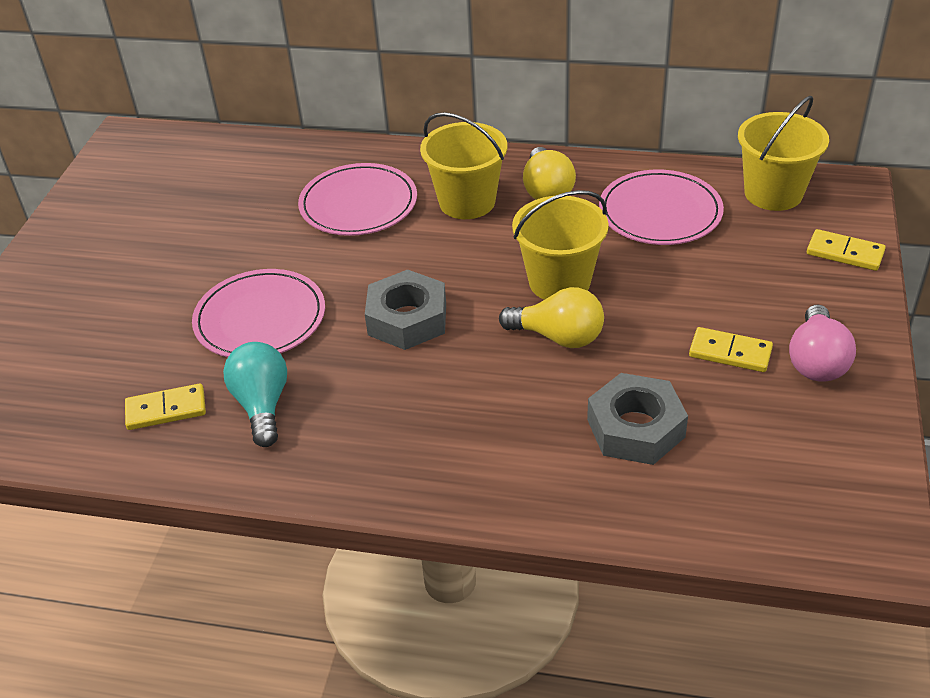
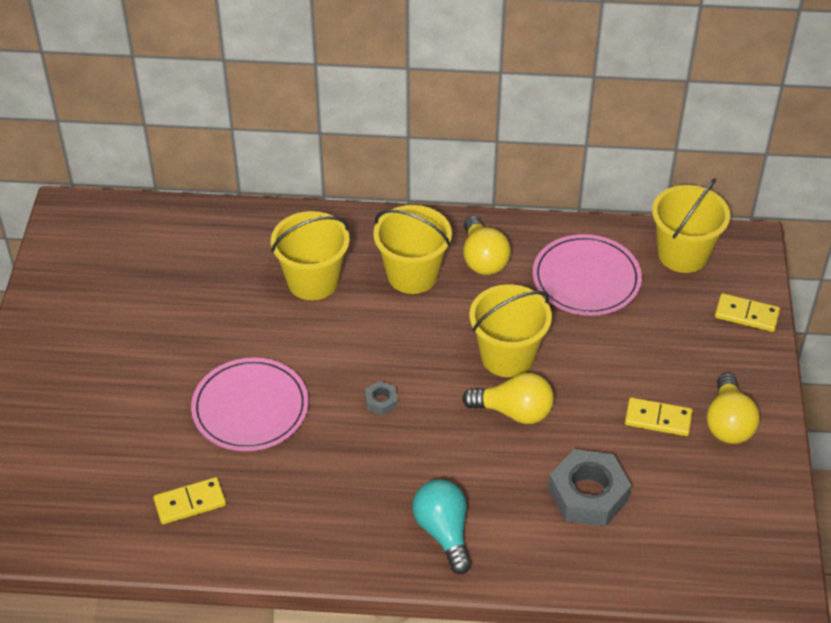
camera: 10 degrees left, 5 degrees up
turquoise light bulb [223,342,287,447] -> turquoise light bulb moved to [412,479,472,574]
pink plate [298,163,417,236] -> yellow bucket [271,211,350,301]
grey nut [365,270,446,350] -> grey nut [365,381,397,415], size x0.46
pink light bulb [789,304,856,382] -> yellow light bulb [707,373,760,444]

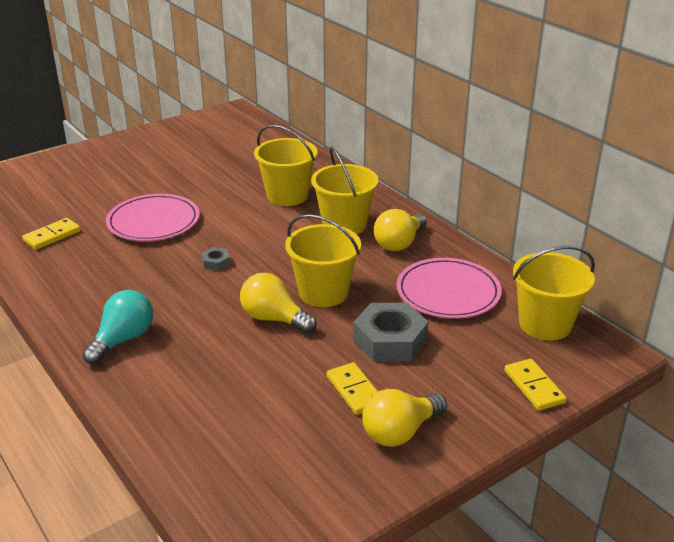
camera: 50 degrees right, 15 degrees down
yellow domino [153,477,226,524] -> yellow domino turned 75 degrees counterclockwise [22,218,81,250]
yellow light bulb [462,373,554,424] -> yellow light bulb turned 150 degrees clockwise [240,273,317,334]
grey nut [548,449,631,527] -> grey nut moved to [353,303,428,361]

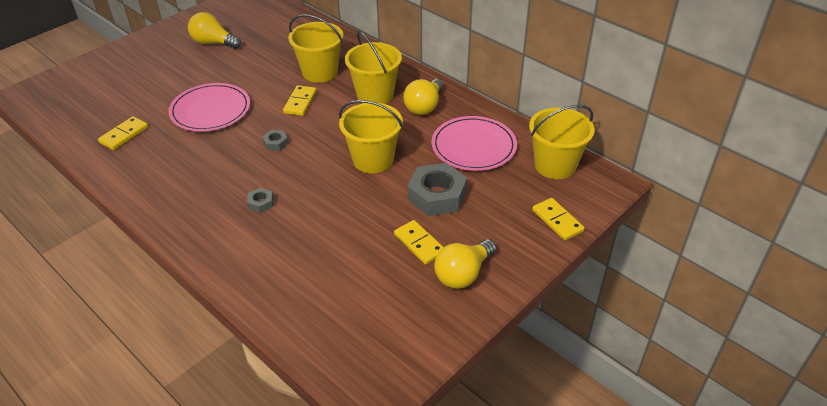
camera: 10 degrees left, 10 degrees up
turquoise light bulb [82,290,153,364] -> none
yellow light bulb [240,273,317,334] -> yellow light bulb moved to [188,12,241,49]
none -> grey nut [247,188,273,213]
none -> yellow domino [283,85,317,116]

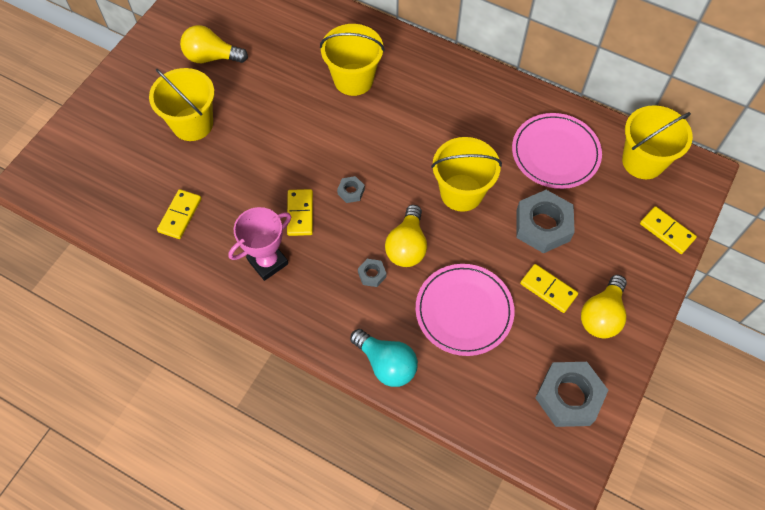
camera: 15 degrees left, 20 degrees up
pink plate [168,83,250,132] -> pink plate moved to [416,264,515,356]
yellow domino [283,85,317,116] -> yellow domino moved to [287,189,313,236]
yellow bucket [345,31,402,104] -> yellow bucket moved to [149,68,215,141]
yellow light bulb [403,79,444,115] -> yellow light bulb moved to [385,205,427,267]
none -> pink trophy [228,207,291,281]
none -> turquoise light bulb [350,329,418,387]
none -> grey nut [535,362,608,427]

